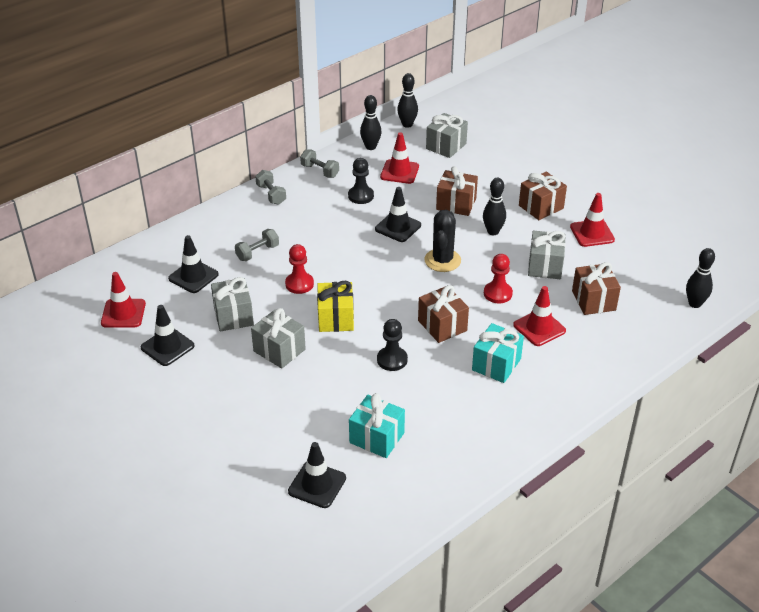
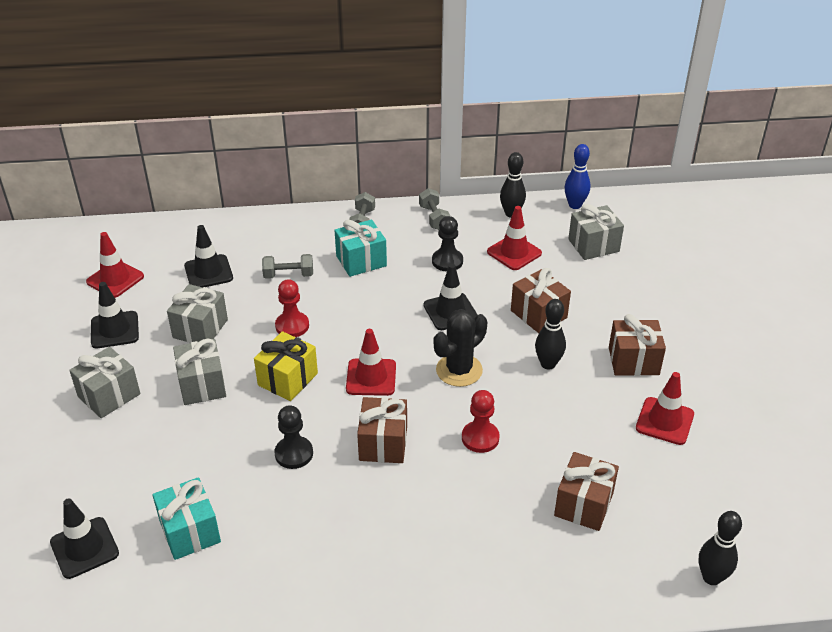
camera: 35 degrees right, 0 degrees up
black bowling pin [397,73,418,128] -> blue bowling pin [565,144,590,209]
turquoise gift [472,323,524,383] -> turquoise gift moved to [335,219,387,277]
red traffic cone [513,286,566,346] -> red traffic cone moved to [346,329,396,396]
grey gift [528,231,566,279] -> grey gift moved to [69,347,140,418]

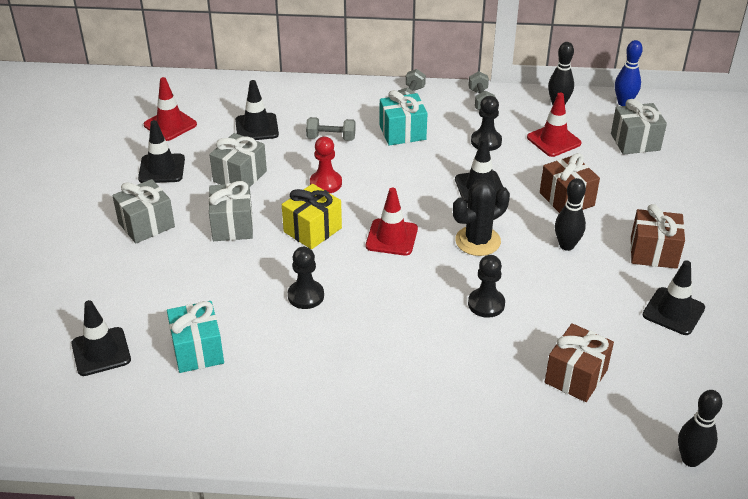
camera: 10 degrees right, 0 degrees up
brown gift [357,397,407,463] -> none
red pawn [462,390,500,453] -> black pawn [468,255,505,318]
red traffic cone [636,372,694,445] -> black traffic cone [643,260,705,335]

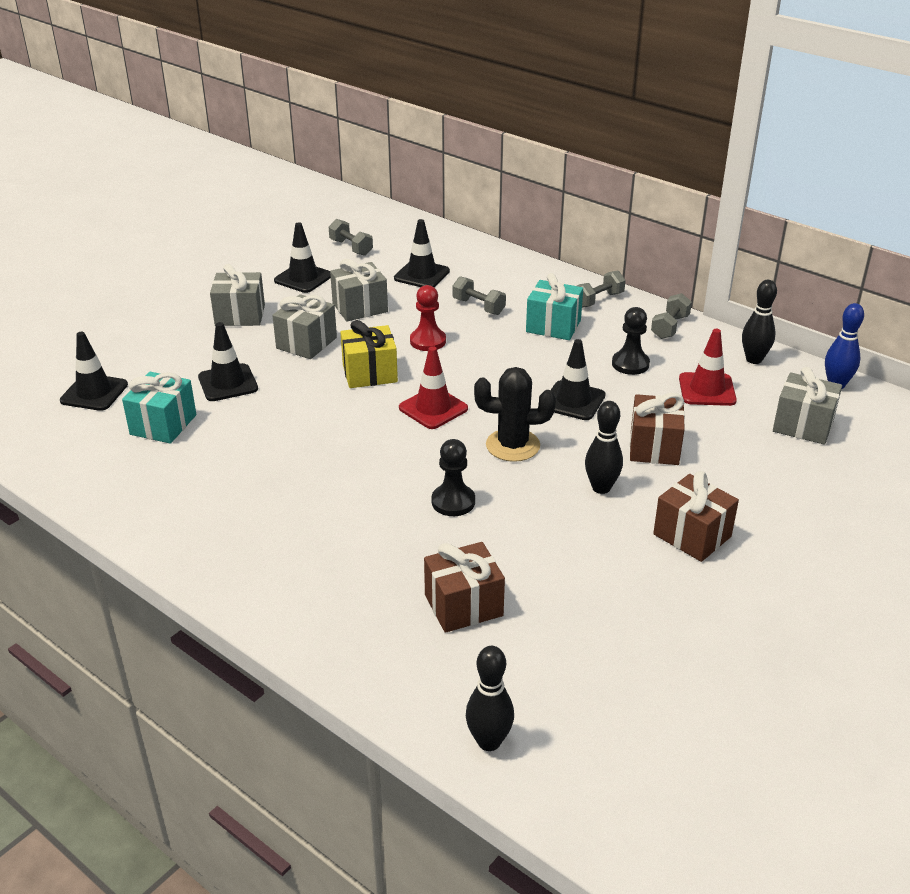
camera: 35 degrees right, 5 degrees down
red traffic cone [144,77,197,141] -> grey dumbbell [329,219,373,256]
black pawn [288,247,324,309] -> none
black traffic cone [643,260,705,335] -> black traffic cone moved to [198,322,258,401]

